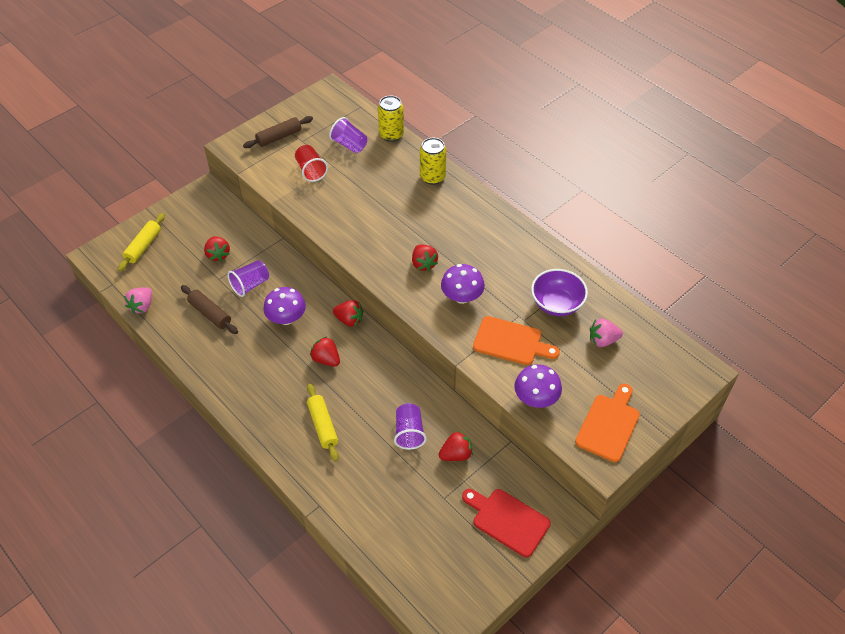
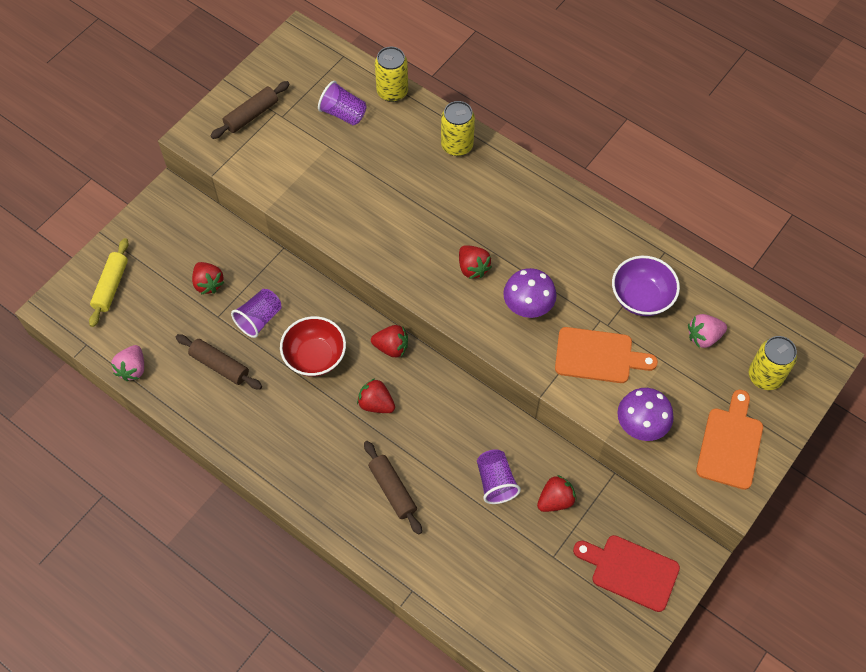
camera: 10 degrees left, 10 degrees up
purple mushroom [263,287,306,325] -> red bowl [280,316,346,377]
red cup [295,145,328,182] -> none
yellow rolling pin [307,384,339,462] -> brown rolling pin [364,441,422,535]
none -> yellow can [749,336,797,390]

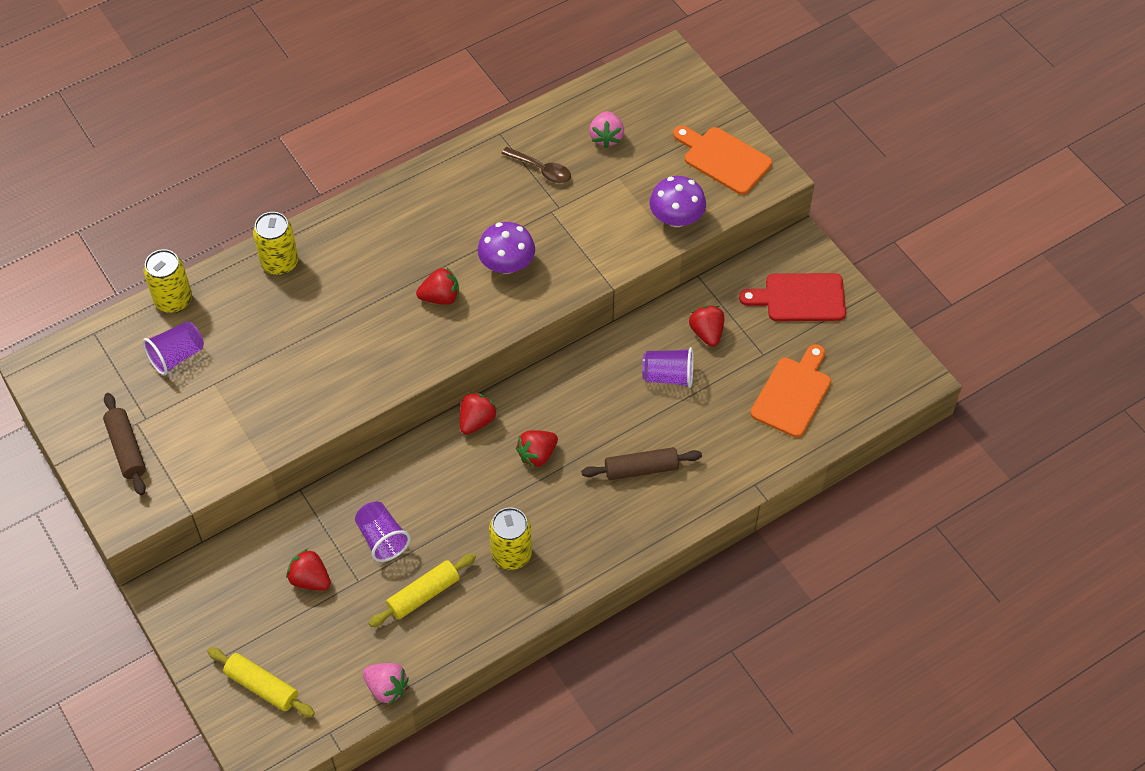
camera: 70 degrees left, 5 degrees down
brown rolling pin [175,334,262,390] -> yellow rolling pin [369,553,476,627]
red strawberry [192,262,225,294] -> red strawberry turned 135 degrees counterclockwise [286,549,331,591]
red bowl [280,316,346,377] -> none
orange cutting board [555,327,658,383] -> orange cutting board moved to [751,344,831,438]
red cutting board [573,535,680,612] -> red cutting board turned 45 degrees clockwise [739,273,846,321]
purple bowl [612,256,680,316] -> brown spoon [501,147,571,183]
yellow can [749,336,797,390] -> yellow can moved to [489,507,532,570]

